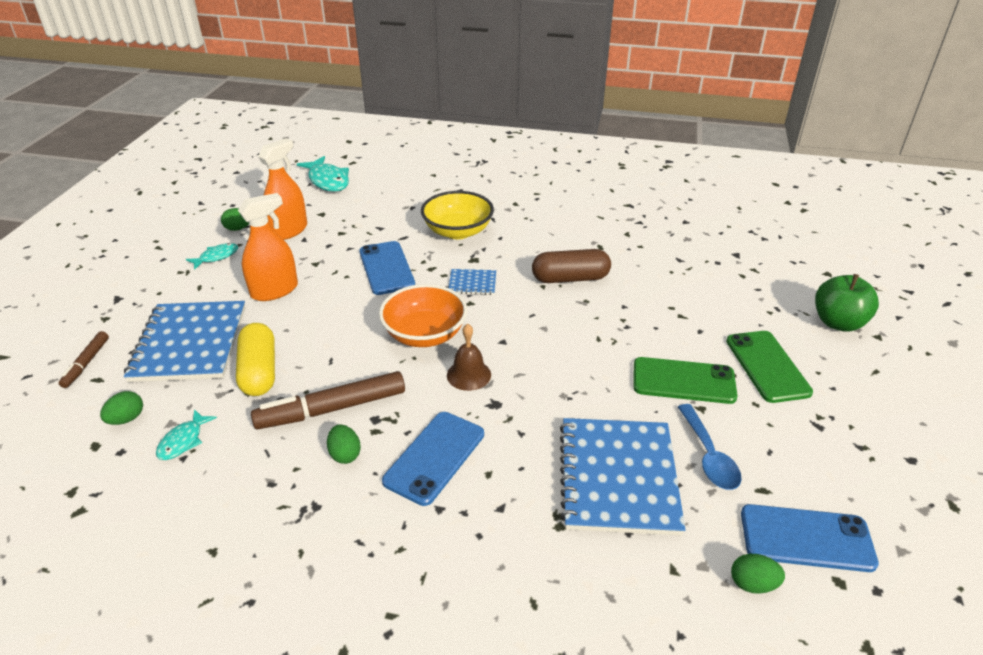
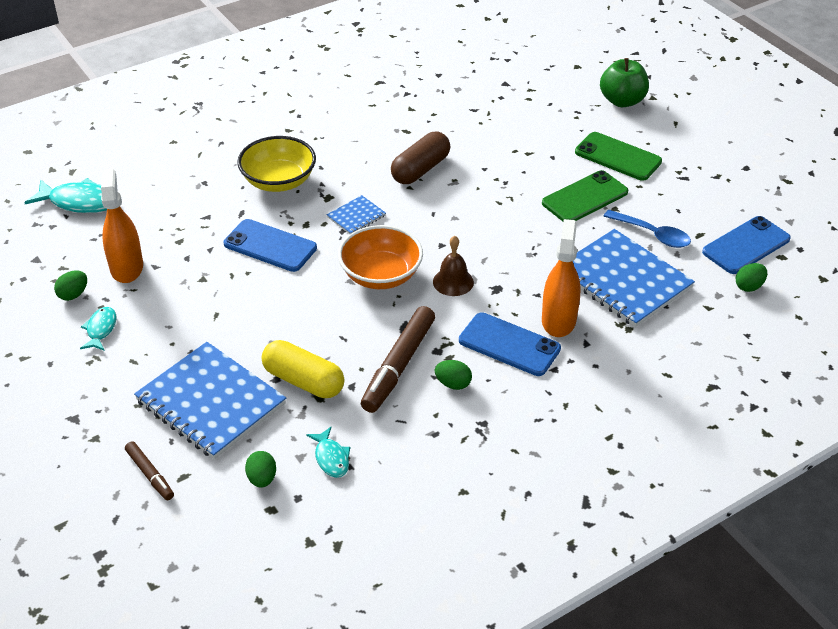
camera: 45 degrees left, 5 degrees up
orange spray bottle [238,193,298,301] -> orange spray bottle moved to [542,219,580,337]
blue phone [382,412,484,506] -> blue phone turned 45 degrees counterclockwise [459,312,561,376]

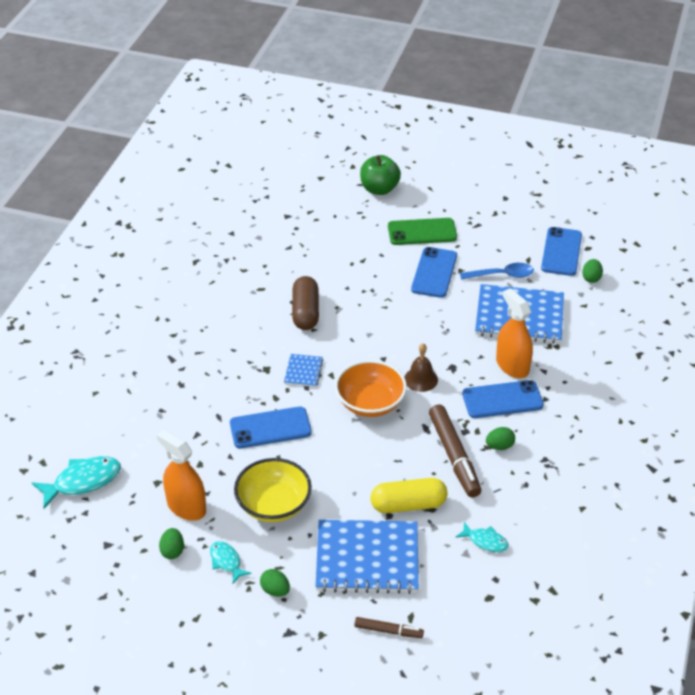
camera: 40 degrees left, 0 degrees up
yellow bowl [237,136,316,192] -> yellow bowl moved to [234,458,312,522]
green egg [245,451,276,488] -> green egg moved to [260,569,290,597]
green phone [542,170,628,221] -> blue phone [411,247,457,298]

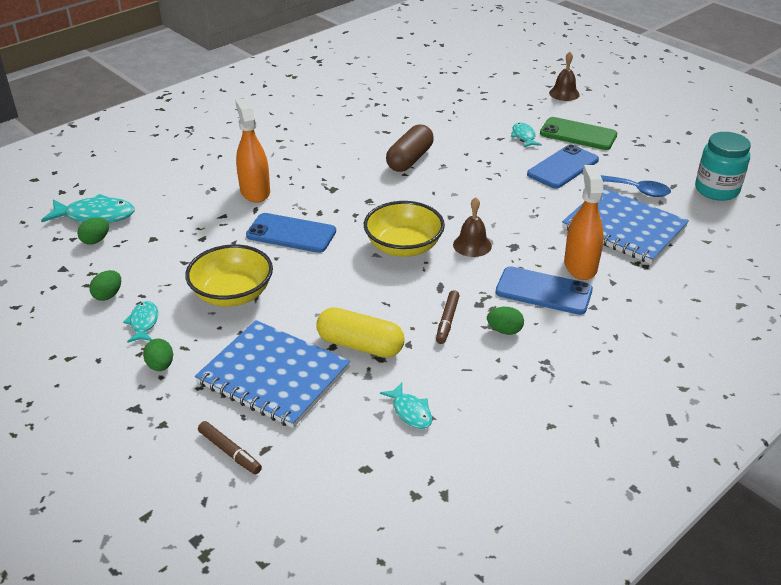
camera: 30 degrees right, 5 degrees down
orange spray bottle [157,430,206,521] -> orange spray bottle moved to [235,98,270,203]
blue notebook [284,354,323,387] -> none
orange bowl [335,360,407,417] -> yellow bowl [364,201,445,257]
green apple [360,155,401,195] -> brown bell [549,52,580,101]
brown marker [429,404,481,497] -> brown marker [436,290,460,344], size x0.54
blue phone [541,227,582,276] -> turquoise jar [695,132,751,201]
green egg [582,259,603,283] -> green egg moved to [77,218,109,245]
none -> turquoise fish [511,123,542,148]

